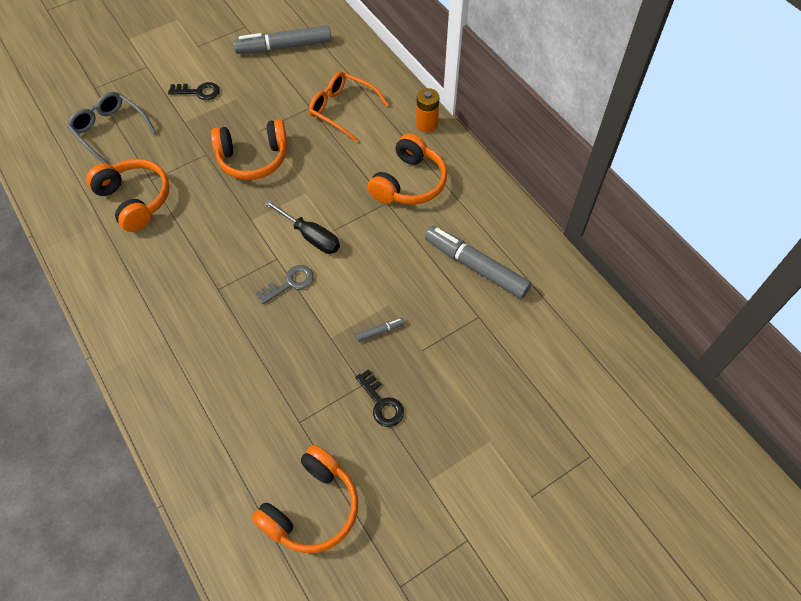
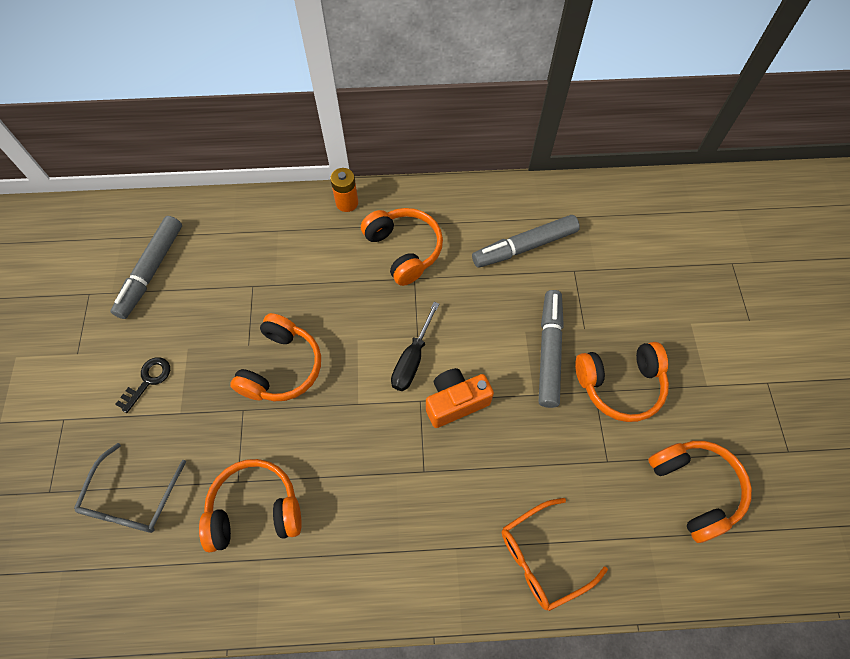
camera: 60 degrees left, 5 degrees up
grey glasses [67,92,156,164] -> grey glasses turned 60 degrees counterclockwise [74,443,186,533]
grey key [256,265,314,304] -> orange camera [426,368,494,428]
black screwdriver [264,200,340,254] -> black screwdriver turned 135 degrees clockwise [391,302,439,391]
orange glasses [309,72,389,142] -> orange glasses moved to [502,498,608,611]
black key [355,369,404,427] -> orange headphones [575,342,669,422]
grey marker [356,318,405,342] -> grey marker [539,290,564,408], size x2.44

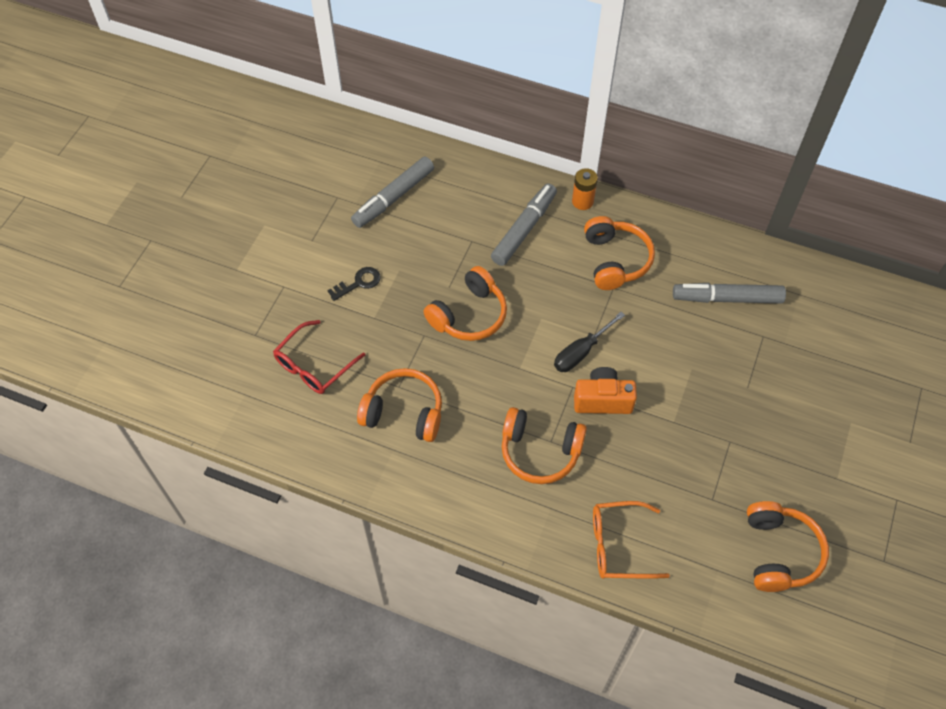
camera: 25 degrees right, 5 degrees down
grey glasses [74,443,186,533] -> red glasses [273,320,365,394]
grey marker [539,290,564,408] -> grey marker moved to [491,183,557,266]
orange headphones [575,342,669,422] -> orange headphones moved to [502,407,587,484]

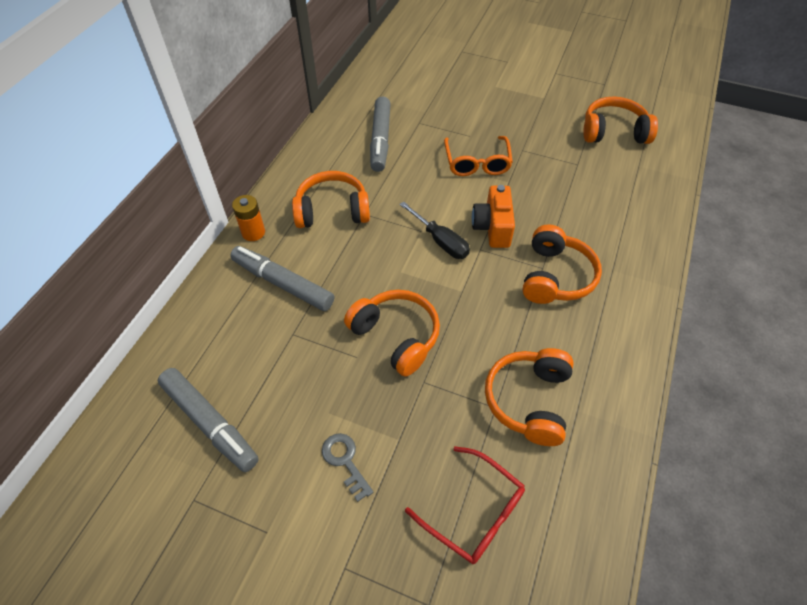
camera: 90 degrees left, 5 degrees down
black key [327,267,381,301] -> grey key [322,433,373,502]
orange glasses [593,501,670,579] -> orange glasses moved to [444,136,513,176]

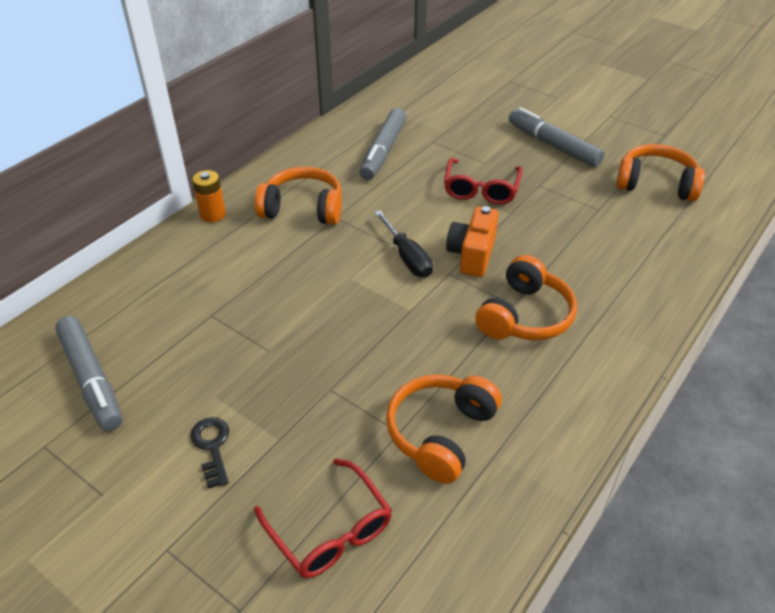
camera: 15 degrees right, 10 degrees down
grey marker [230,246,334,311] -> grey marker moved to [509,107,605,167]
grey key [322,433,373,502] -> black key [190,417,229,488]
orange headphones [344,290,440,377] -> none
orange glasses [444,136,513,176] -> red glasses [444,158,522,205]

